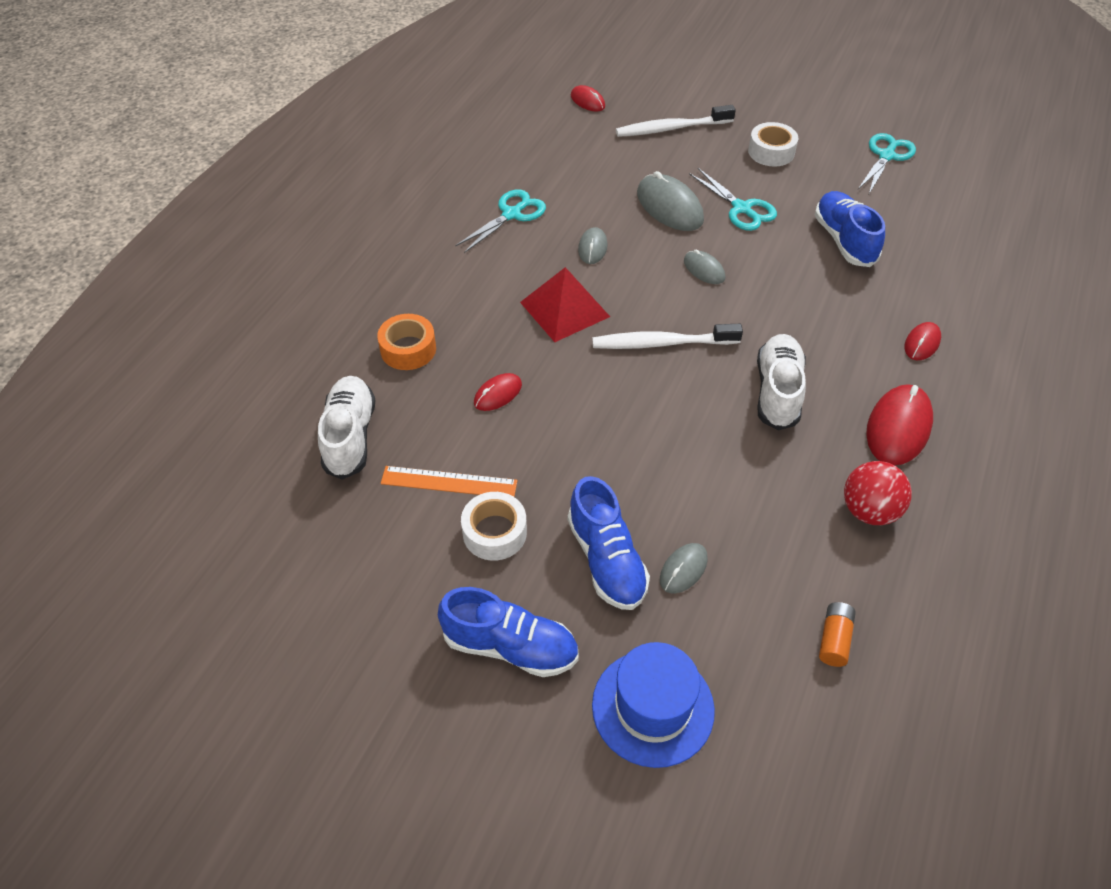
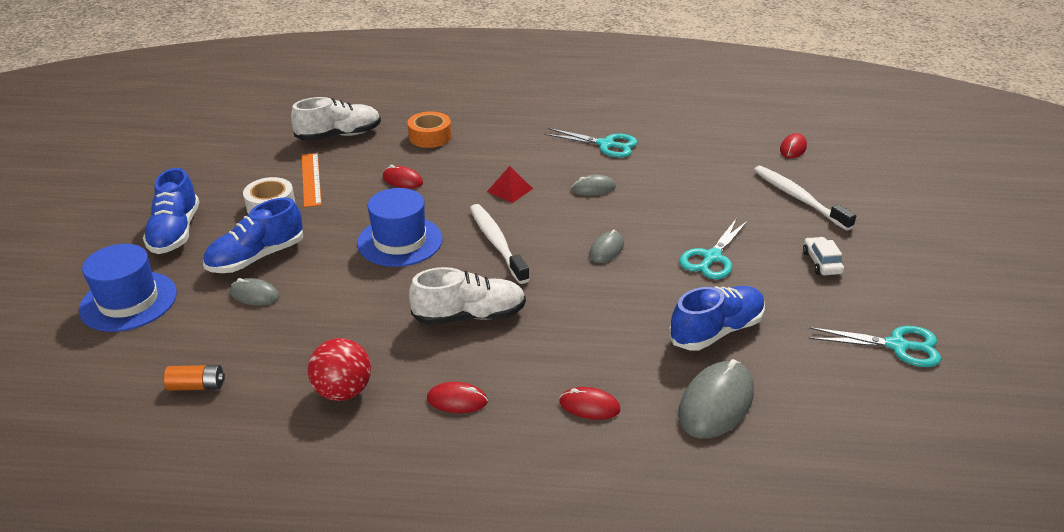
camera: 70 degrees right, 15 degrees down
red pyramid [520,267,610,342] -> red pyramid [487,166,533,203], size x0.58
grey mouse [637,171,704,231] -> grey mouse moved to [678,359,754,439]
white tape [748,122,798,167] -> white car [803,237,844,275]
red mouse [866,384,933,465] -> red mouse [427,382,488,413], size x0.56
none -> blue hat [357,188,443,267]

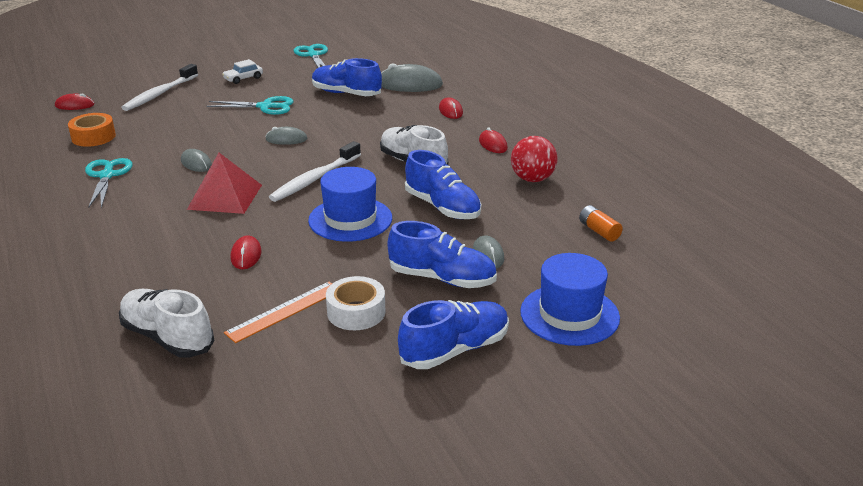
camera: 120 degrees left, 5 degrees down
orange tape [408,111,451,148] -> orange tape moved to [68,113,116,147]
red pyramid [487,166,533,203] -> red pyramid [187,153,262,214], size x1.71
none -> blue shoe [405,150,481,219]

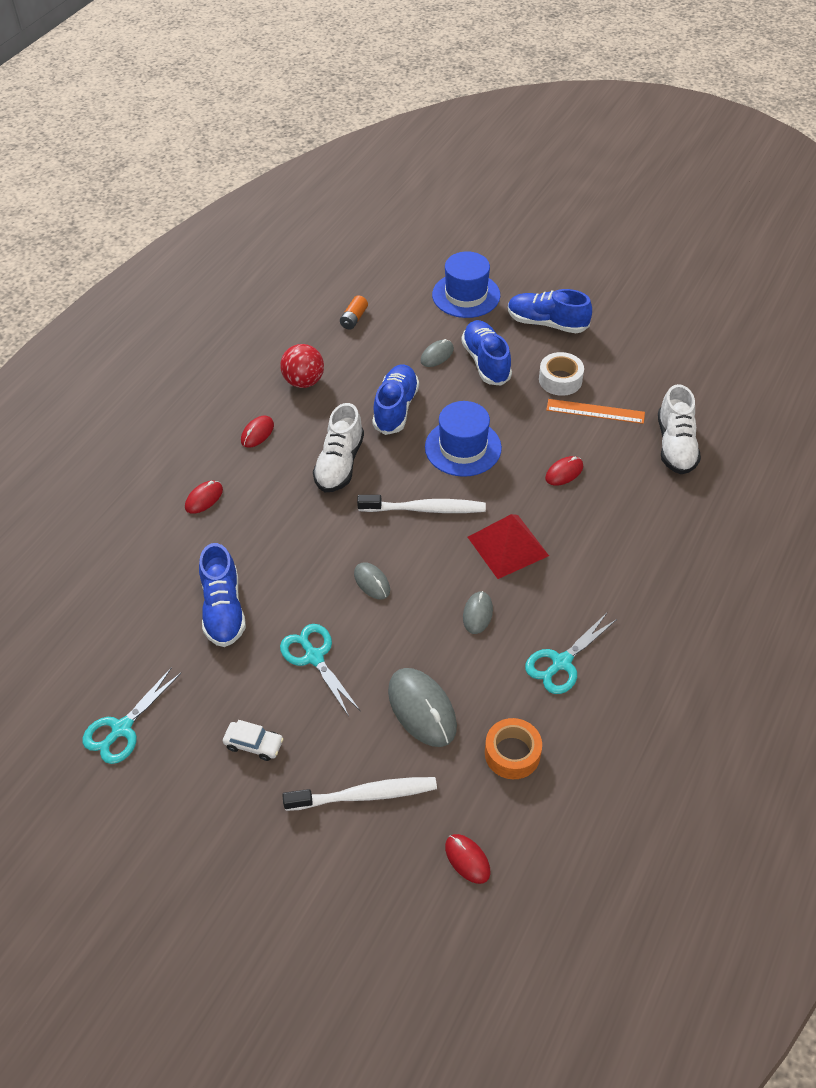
camera: 125 degrees left, 20 degrees up
grey mouse [381,63,443,92] -> grey mouse moved to [388,668,457,747]

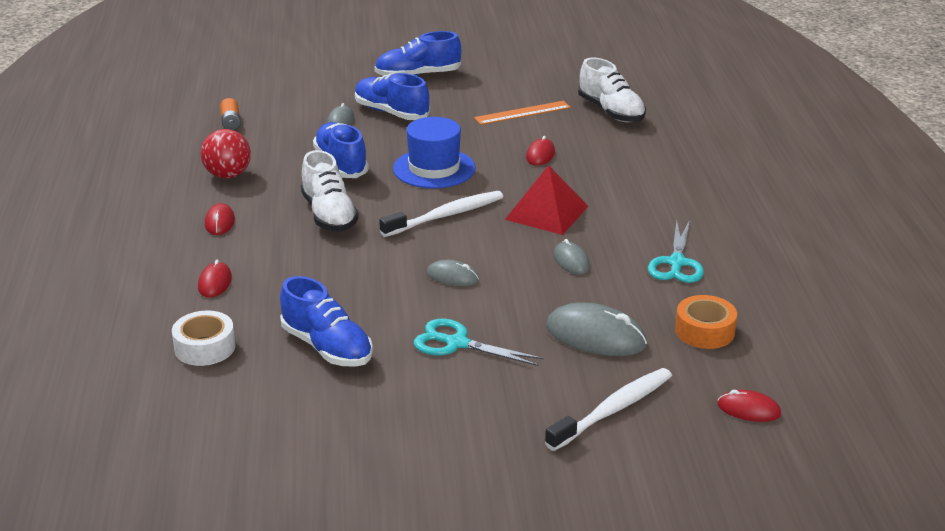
camera: 35 degrees left, 20 degrees down
turquoise scissors [83,667,181,764] -> none
white car [223,720,284,761] -> none
blue hat [432,251,500,318] -> none
white tape [539,352,584,396] -> white tape moved to [172,311,235,366]

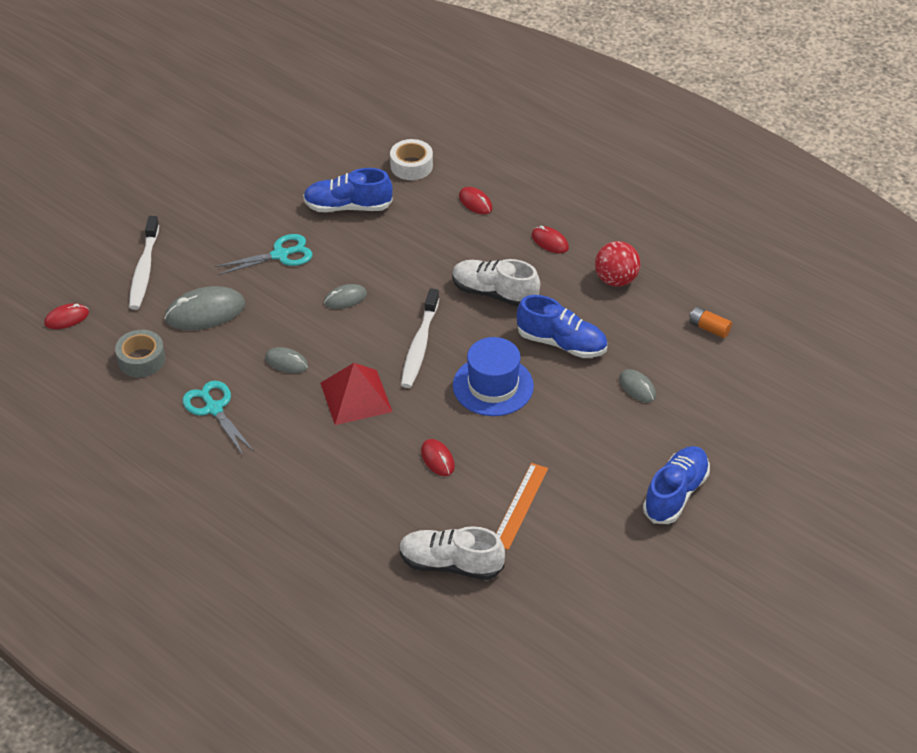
camera: 135 degrees right, 15 degrees up
blue shoe [355,73,430,120] -> none
orange tape [675,295,737,349] -> grey tape [115,330,166,377]

